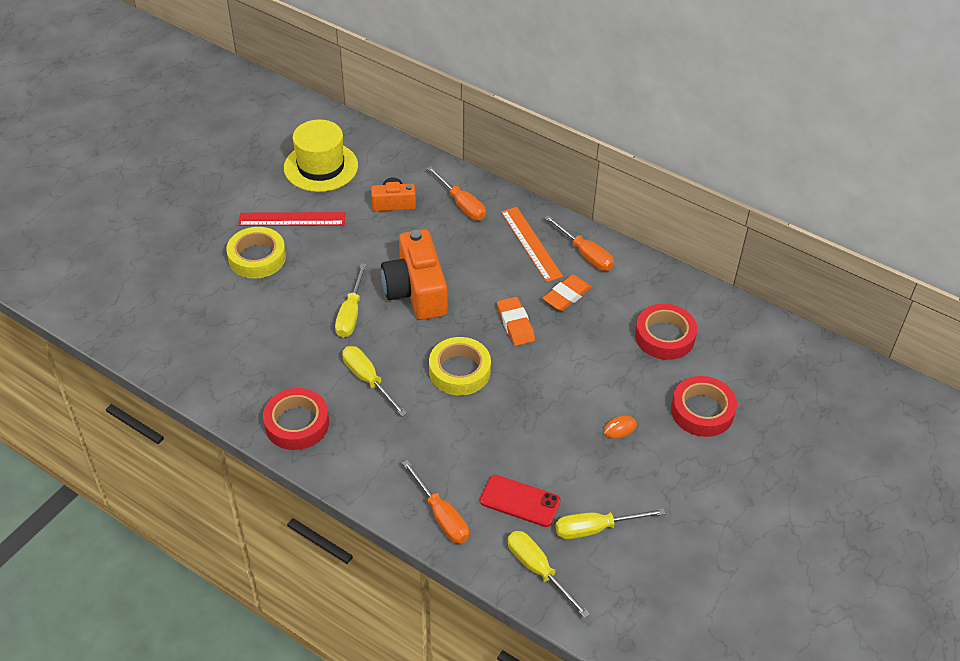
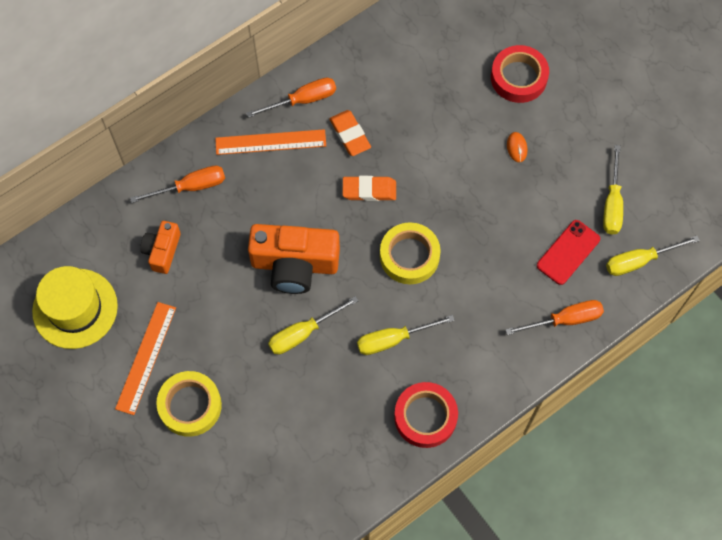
camera: 70 degrees left, 20 degrees up
red ruler [238,212,345,226] -> orange ruler [115,302,176,415]
yellow screwdriver [335,263,367,338] -> yellow screwdriver turned 120 degrees clockwise [268,296,358,354]
red tape [635,304,697,360] -> none

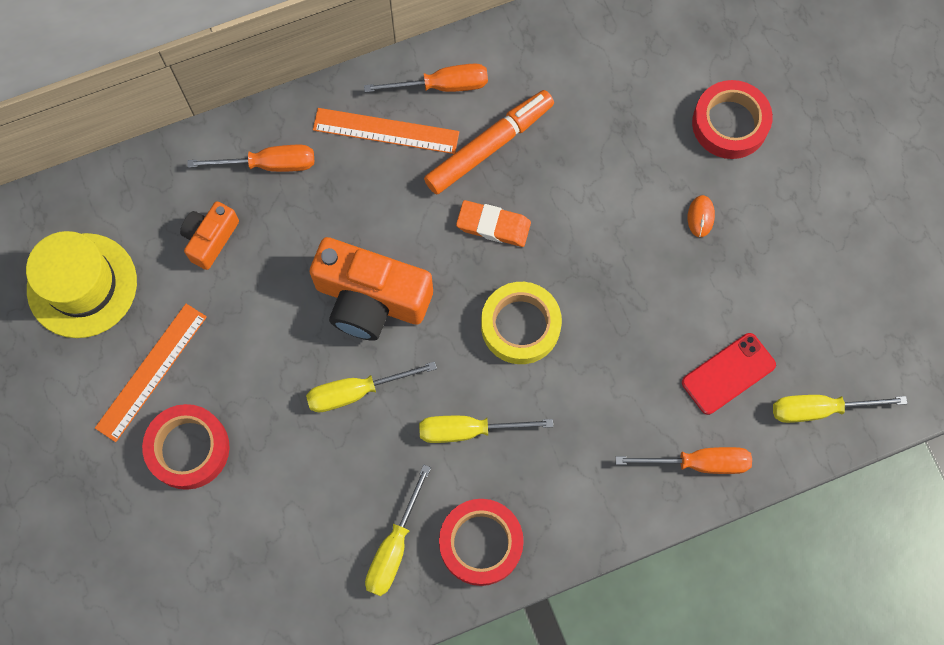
camera: 15 degrees right, 5 degrees up
yellow tape [156,371,222,437] -> red tape [142,404,229,490]
orange eraser [329,110,371,156] -> orange marker [424,90,554,194]
yellow screwdriver [603,145,623,235] -> yellow screwdriver moved to [365,465,431,596]

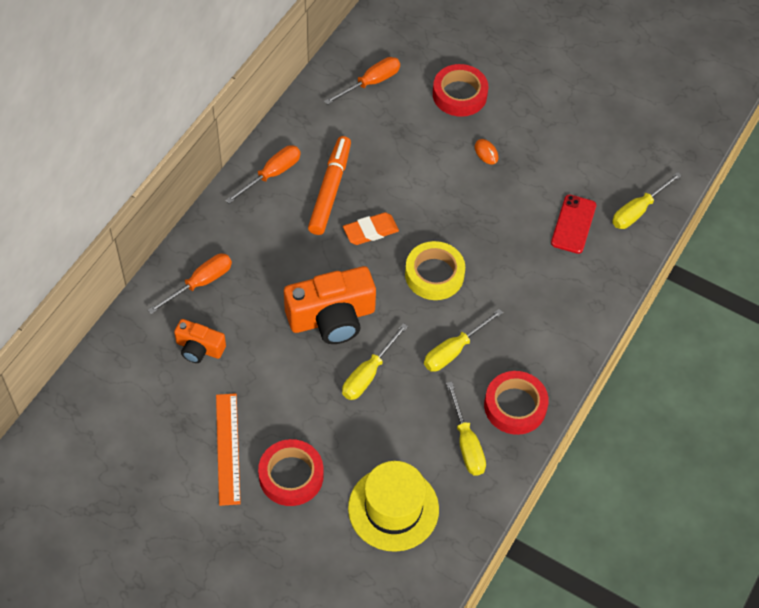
camera: 40 degrees left, 15 degrees down
yellow hat [26,231,137,338] -> yellow hat moved to [348,461,439,552]
orange camera [180,201,239,270] -> orange camera turned 60 degrees counterclockwise [174,319,226,363]
orange ruler [313,108,459,154] -> none
orange screwdriver [616,447,752,474] -> orange screwdriver moved to [324,57,400,105]

